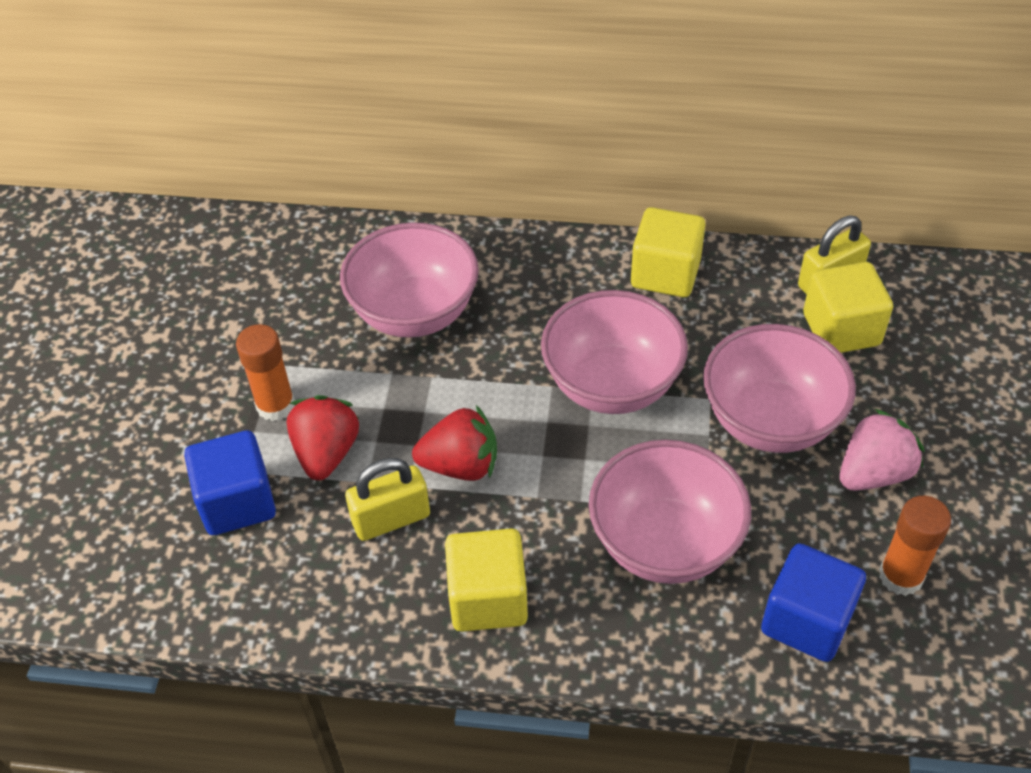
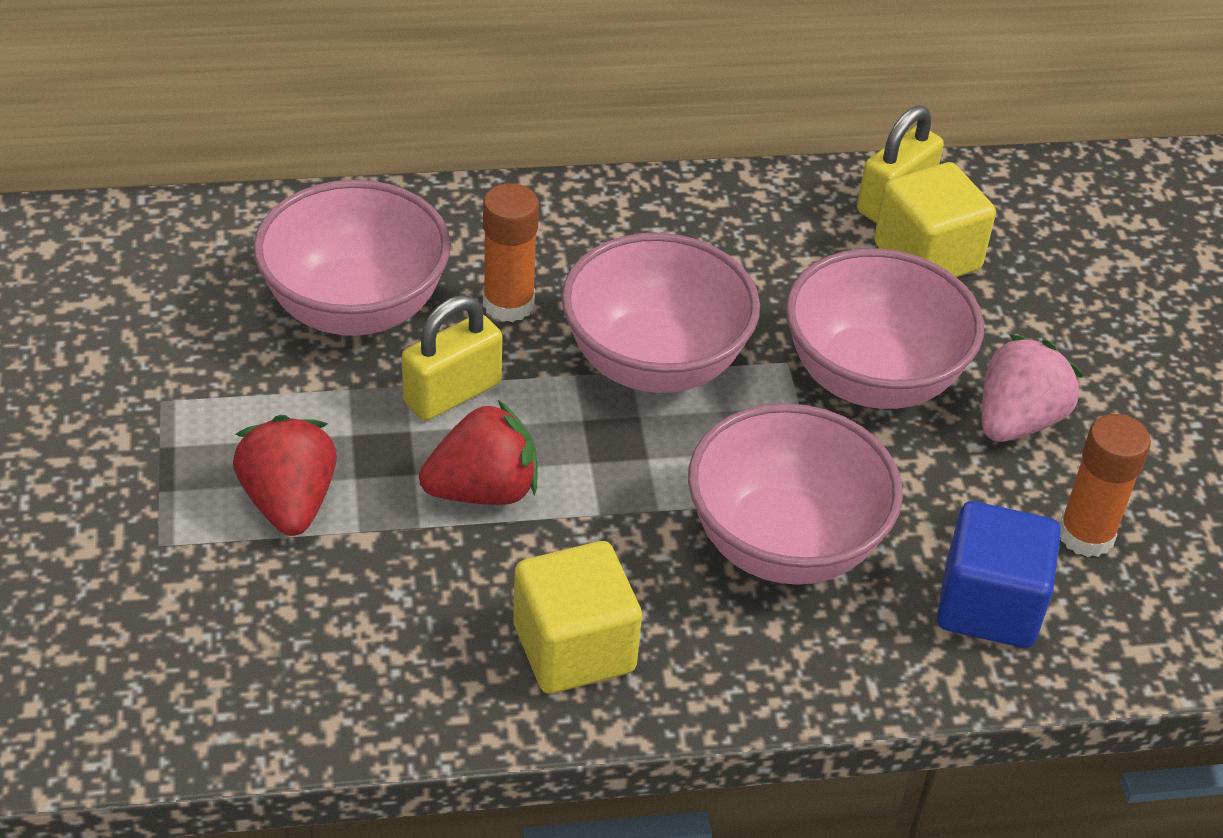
camera: 20 degrees left, 5 degrees down
blue cube [184,430,276,535] -> none
orange glue stick [236,324,295,421] -> orange glue stick moved to [483,183,539,322]
yellow padlock [345,458,430,541] -> yellow padlock moved to [402,295,503,421]
yellow cube [631,207,705,297] -> none

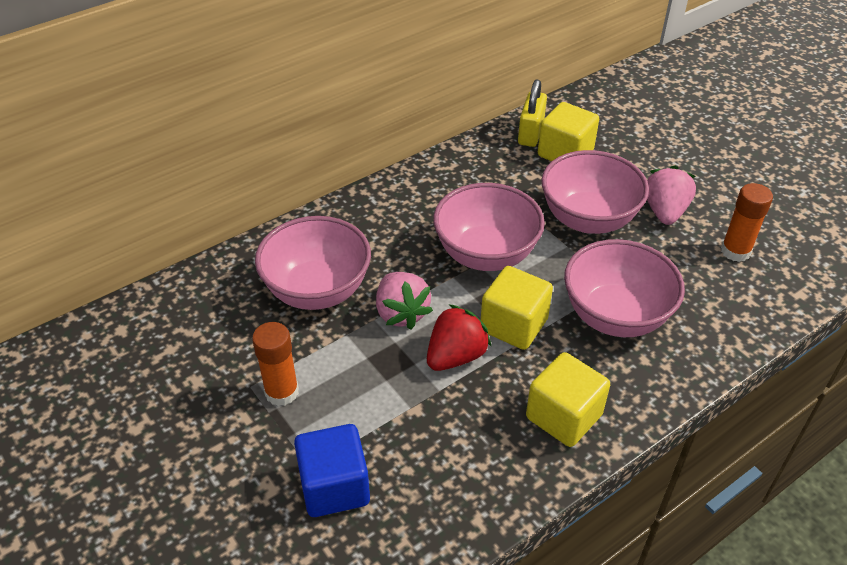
camera: 25 degrees left, 0 degrees up
red strawberry [233,415,337,536] -> none
yellow padlock [402,295,503,421] -> pink strawberry [376,272,433,330]
orange glue stick [483,183,539,322] -> orange glue stick moved to [252,322,299,406]
blue cube [937,501,1061,648] -> blue cube moved to [294,424,370,517]
none -> yellow cube [481,266,553,350]

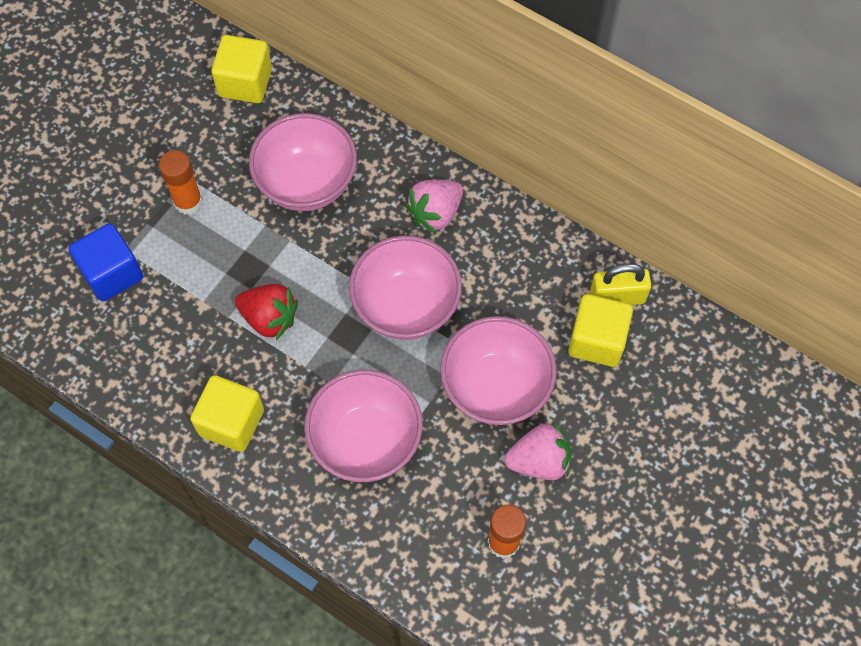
camera: 70 degrees right, 20 degrees up
pink strawberry [376,272,433,330] -> pink strawberry moved to [405,180,463,234]
yellow cube [481,266,553,350] -> yellow cube moved to [211,35,272,103]

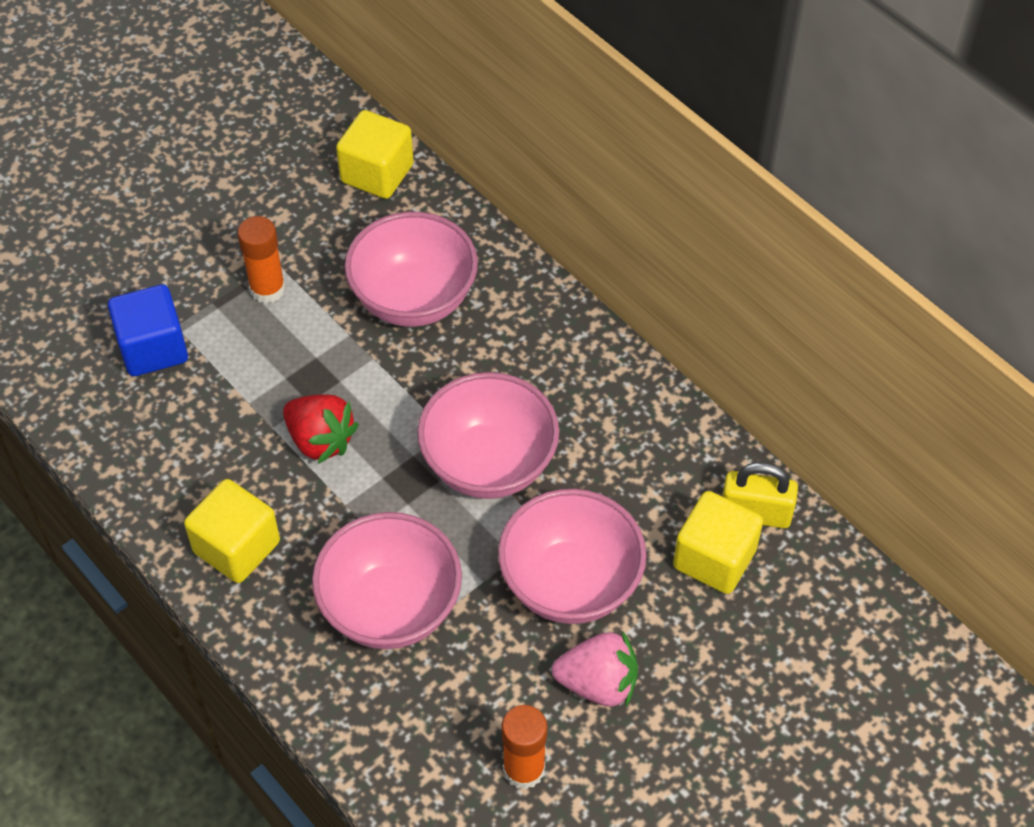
camera: 15 degrees right, 10 degrees down
pink strawberry [405,180,463,234] -> none

